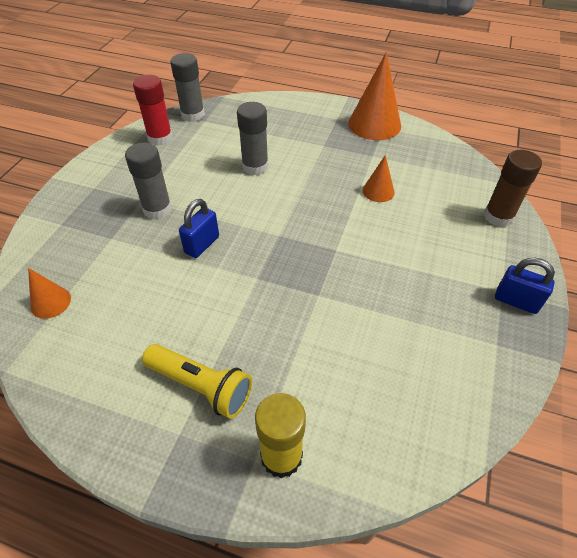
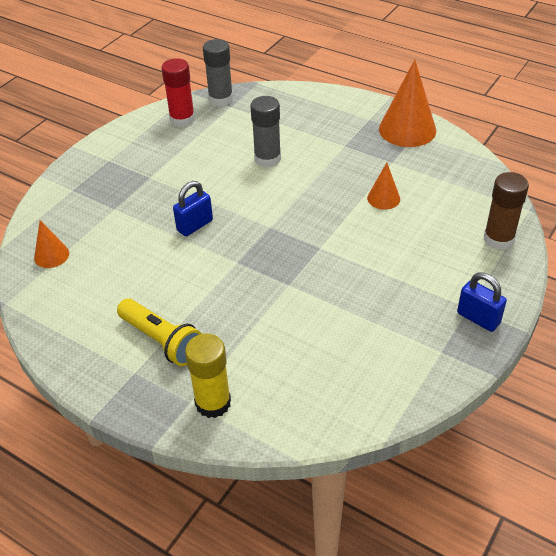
camera: 15 degrees right, 5 degrees down
grey glue stick [125,143,172,220] -> none

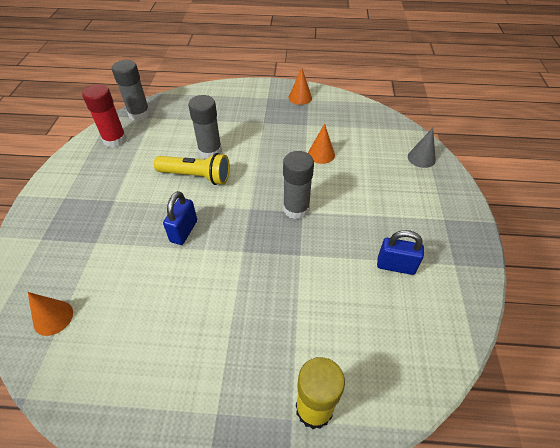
camera: 30 degrees left, 5 degrees up
yellow flashlight [117,299,202,366] -> yellow flashlight moved to [154,153,230,185]
orange cone [379,60,436,147] -> orange cone [289,67,312,105], size x0.53
blue padlock [457,273,507,332] -> blue padlock moved to [377,230,424,275]
brown glue stick [484,172,529,250] -> grey cone [408,128,436,168]
none -> grey glue stick [283,151,314,219]

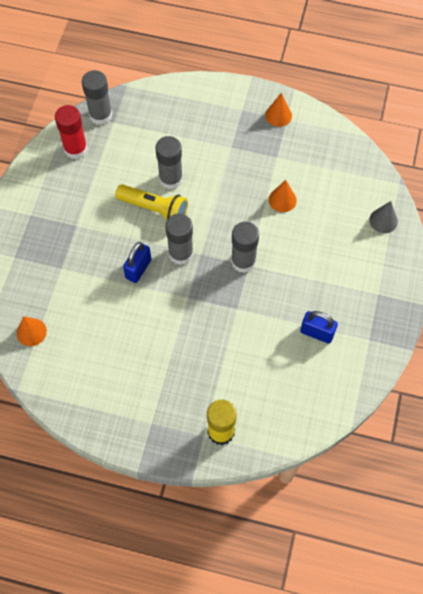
camera: 10 degrees right, 15 degrees up
none -> grey glue stick [165,213,193,265]

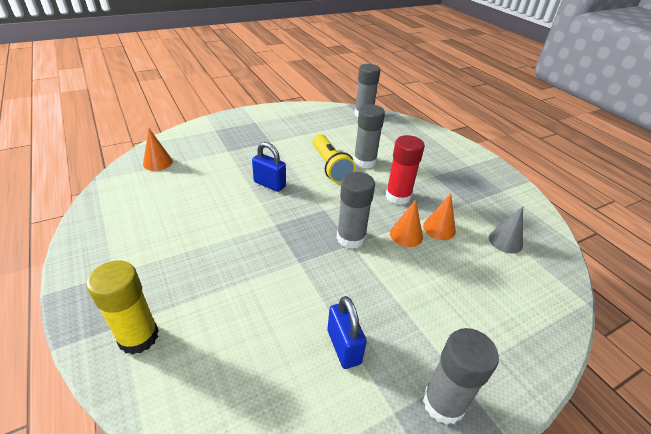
camera: 45 degrees right, 25 degrees down
red glue stick [55,105,88,159] -> red glue stick moved to [386,135,425,205]
blue padlock [123,242,151,283] -> blue padlock turned 45 degrees clockwise [252,142,286,192]
grey glue stick [165,213,193,265] -> grey glue stick moved to [423,328,499,425]
orange cone [265,93,292,127] -> orange cone moved to [390,199,423,247]
grey cone [369,201,398,233] -> grey cone moved to [489,207,523,253]

